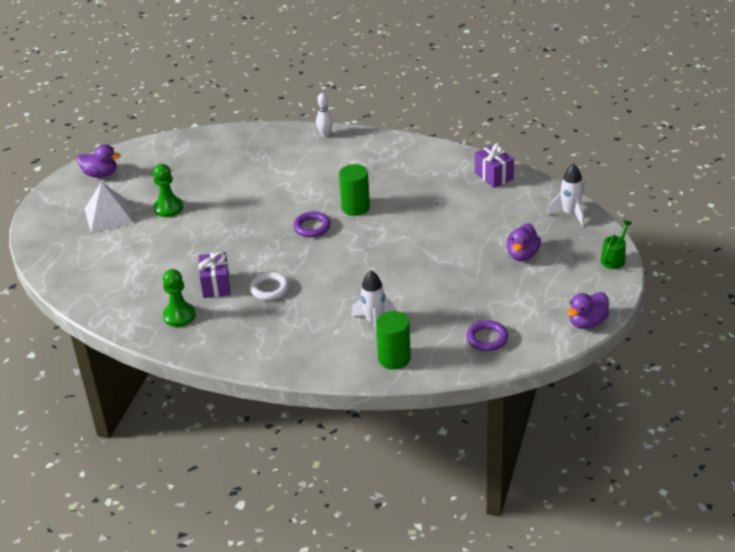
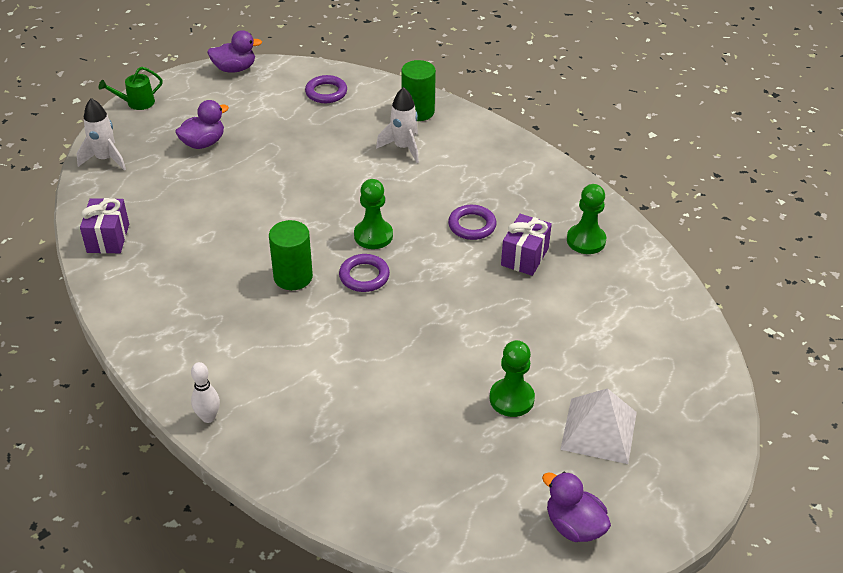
camera: 150 degrees left, 5 degrees up
white ring [250,272,289,300] -> purple ring [448,205,496,240]
none -> green pawn [354,179,393,249]

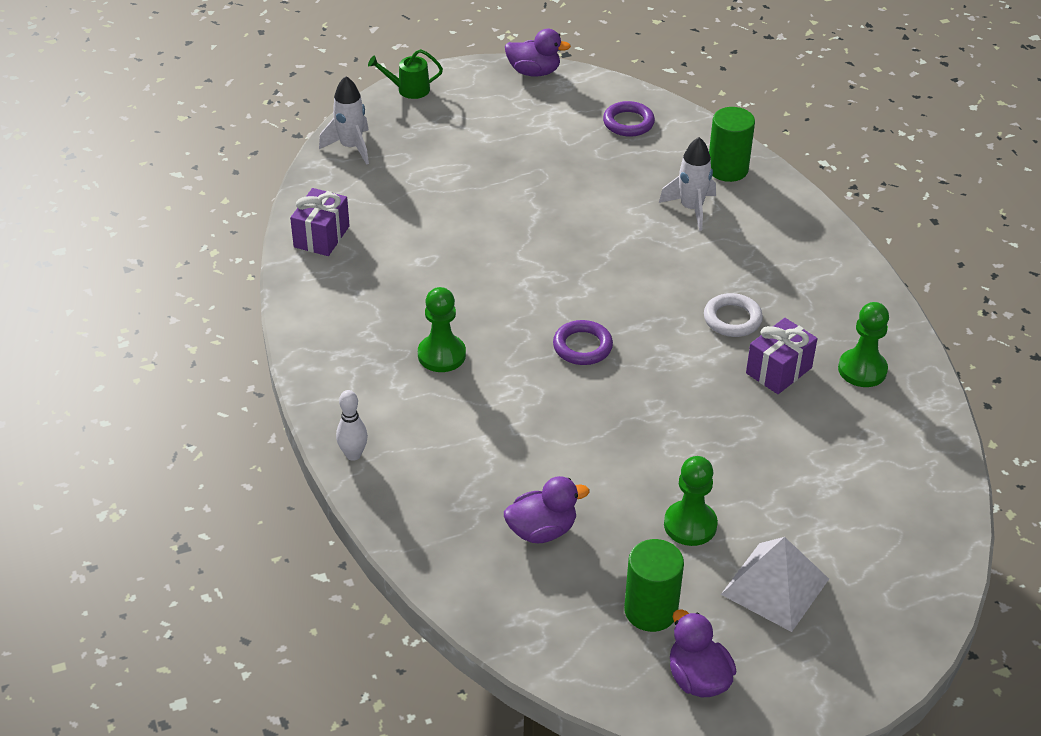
camera: 20 degrees right, 0 degrees up
purple duck [175,100,229,149] -> purple duck moved to [504,476,589,543]
green cylinder [269,220,313,290] -> green cylinder moved to [624,539,684,632]
green pawn [354,179,393,249] -> green pawn moved to [418,287,466,372]
purple ring [448,205,496,240] -> white ring [704,293,763,337]

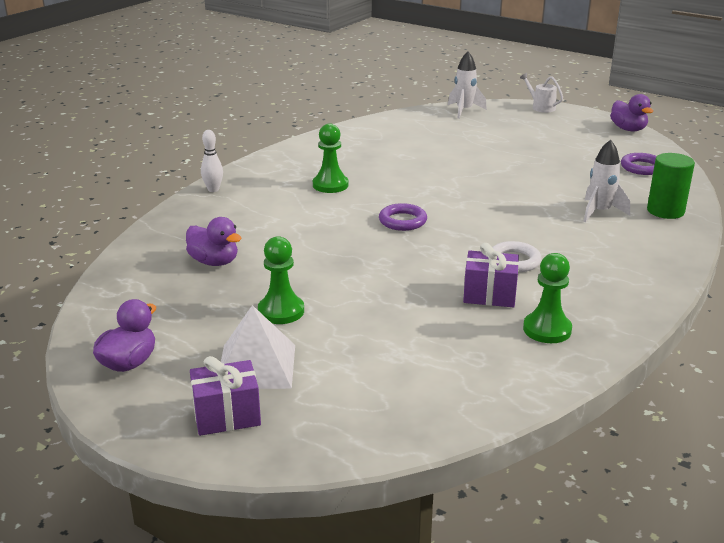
camera: 55 degrees right, 15 degrees down
purple gift [290,188,350,256] -> purple gift moved to [190,356,261,436]
green watering can [368,49,443,99] -> white watering can [520,73,563,113]
green cylinder [624,539,684,632] -> none

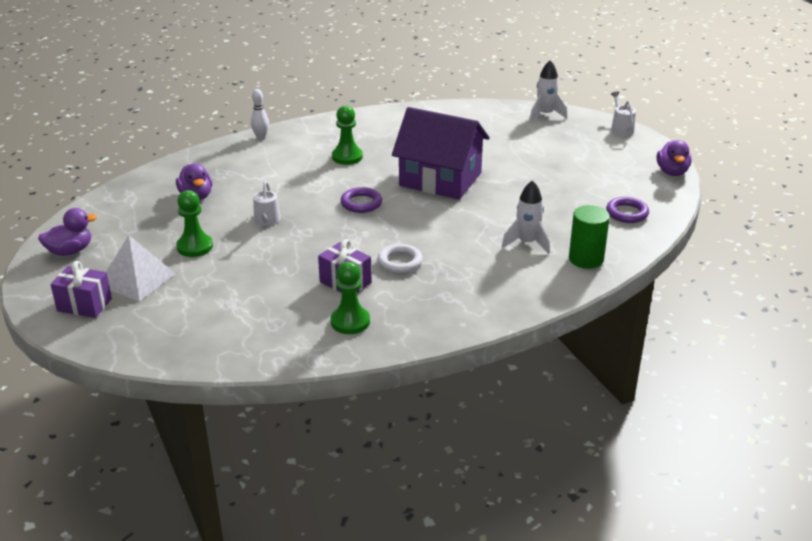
camera: 30 degrees right, 5 degrees up
none -> white watering can [253,181,281,226]
none -> purple house [392,107,490,200]

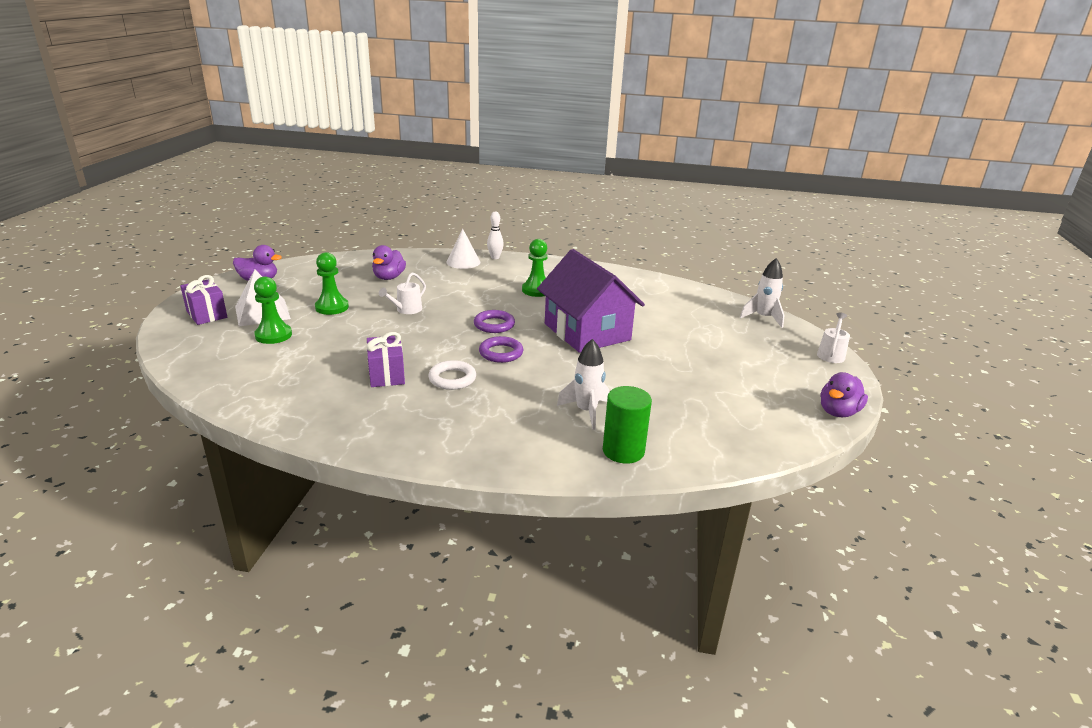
camera: 35 degrees right, 5 degrees down
green pawn [331,262,370,334] -> green pawn moved to [254,276,292,344]
purple ring [606,197,649,223] -> purple ring moved to [479,336,523,363]
none -> white cone [446,229,480,269]

